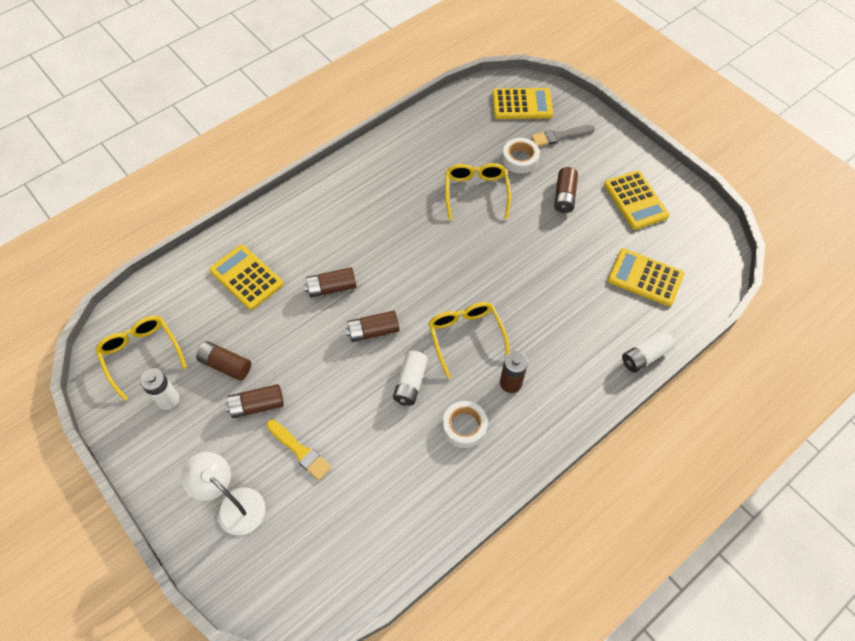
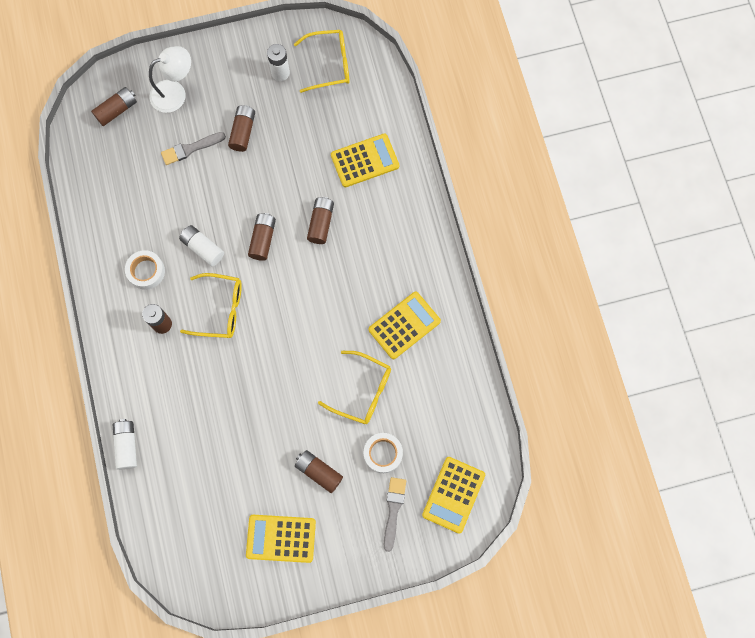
camera: 115 degrees right, 15 degrees up
brown battery [196,341,251,381] -> brown battery moved to [91,87,137,126]
yellow brush [266,419,332,481] -> grey brush [161,132,226,165]
yellow calculator [608,248,684,306] -> yellow calculator moved to [369,292,441,359]

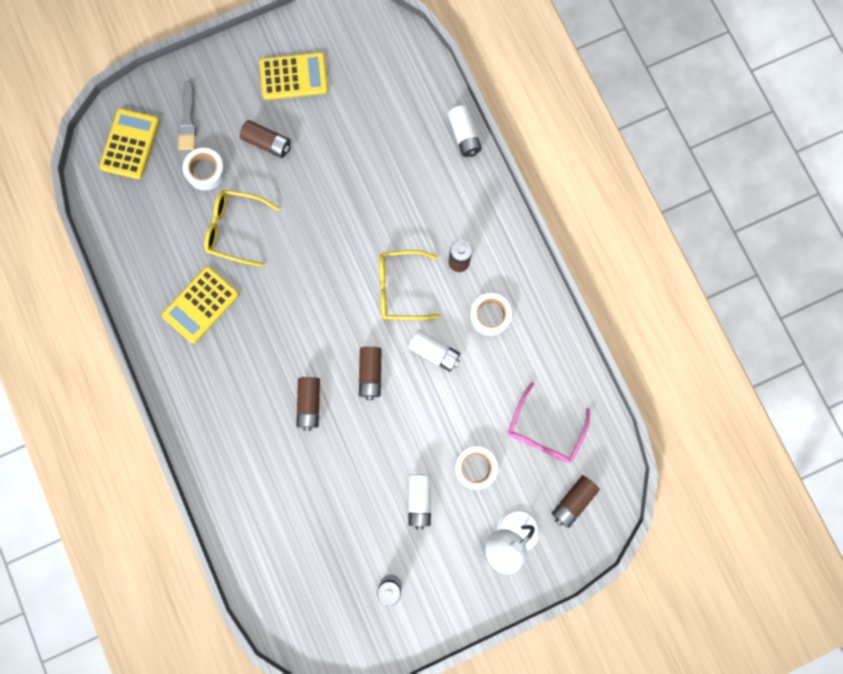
camera: 170 degrees right, 5 degrees up
grey brush [161,132,226,165] -> white tape [455,446,498,490]
brown battery [228,105,255,152] -> white battery [408,475,431,529]
yellow glasses [294,30,349,93] -> none
yellow calculator [331,133,399,187] -> none
none -> pink glasses [508,382,590,463]

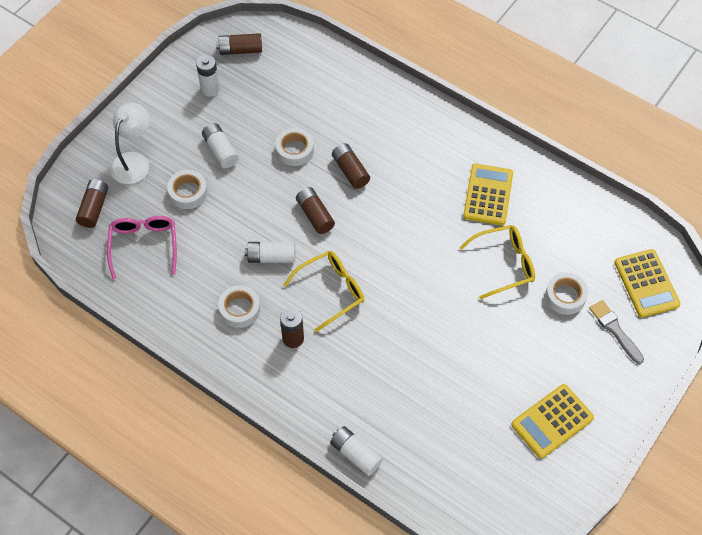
camera: 150 degrees right, 20 degrees down
brown battery [240,120,291,158] -> brown battery moved to [216,33,262,55]
none -> white tape [275,128,314,166]

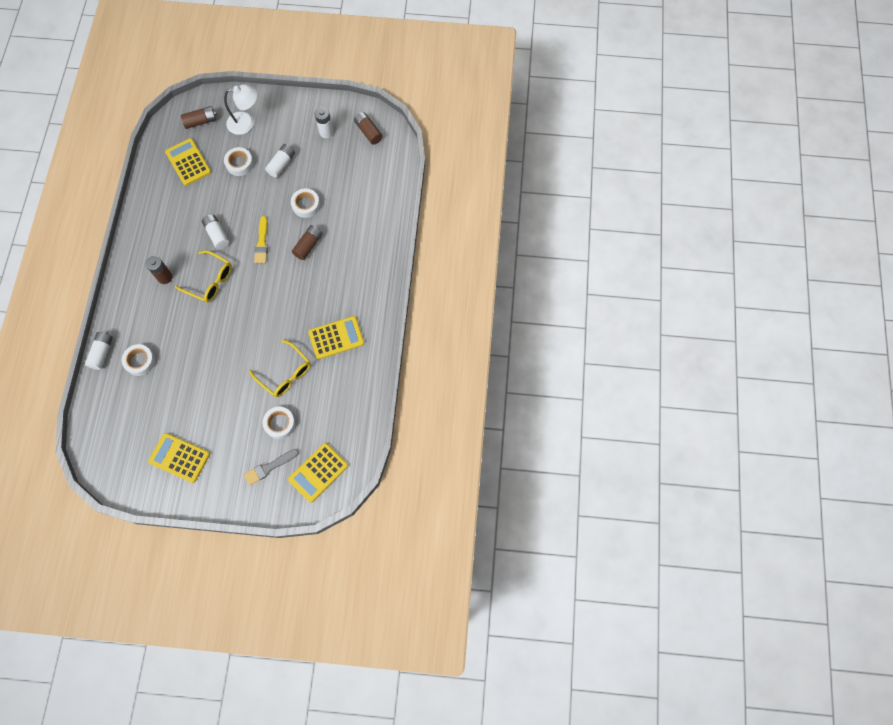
camera: 60 degrees right, 10 degrees up
pink glasses [107,216,177,279] -> yellow calculator [165,138,211,186]
white tape [218,285,260,328] -> white tape moved to [122,344,156,376]
brown battery [296,187,335,234] -> yellow brush [254,216,268,263]
grey brush [589,300,644,364] -> grey brush turned 150 degrees counterclockwise [244,449,299,485]

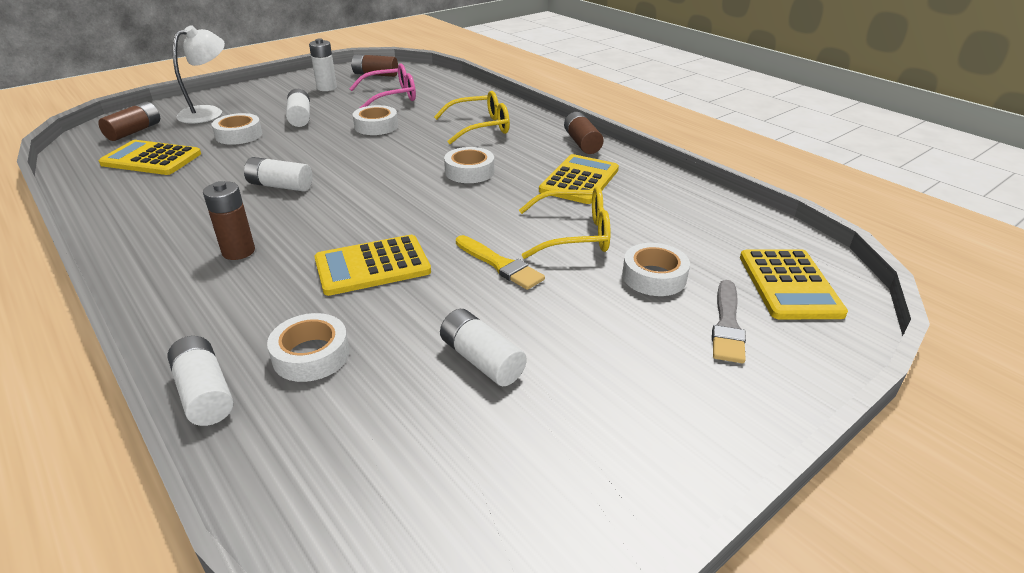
camera: 45 degrees left, 35 degrees down
yellow calculator [148,433,210,483] -> yellow calculator moved to [314,235,431,296]
yellow glasses [175,251,232,302] -> yellow glasses moved to [434,91,510,144]
yellow brush [254,216,268,263] -> yellow brush moved to [456,235,545,290]
brown battery [292,225,322,260] -> brown battery moved to [564,112,604,154]
none -> pink glasses [349,63,416,108]
none -> white battery [440,309,527,386]
none -> white tape [444,147,494,183]

